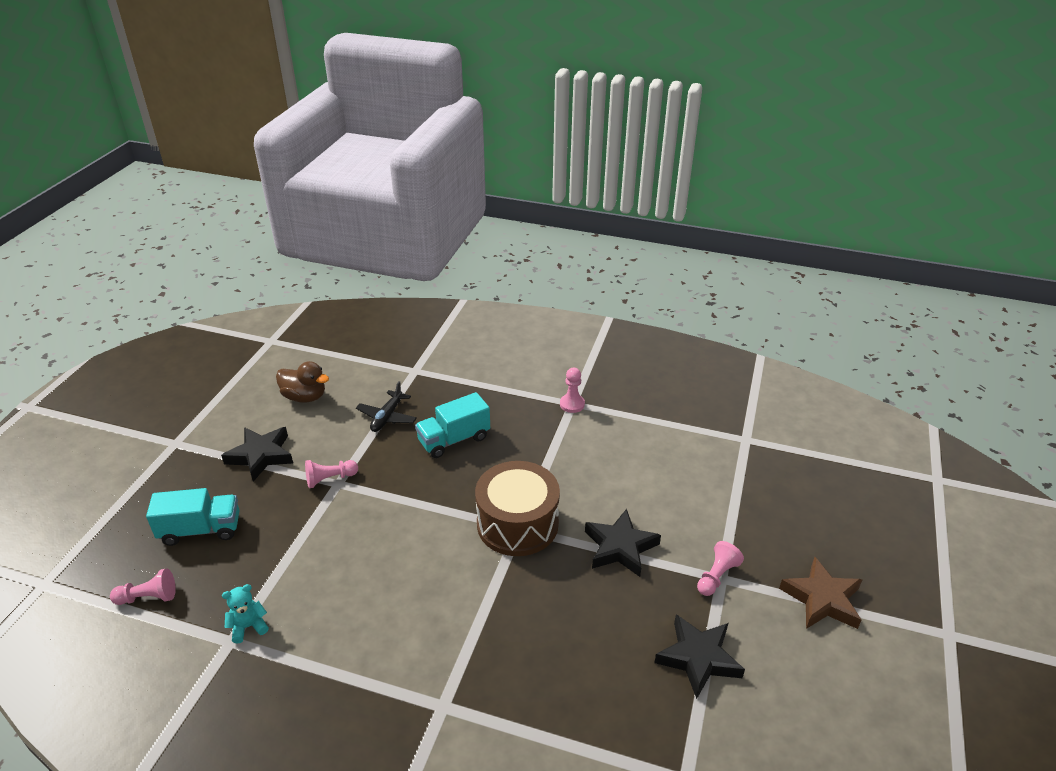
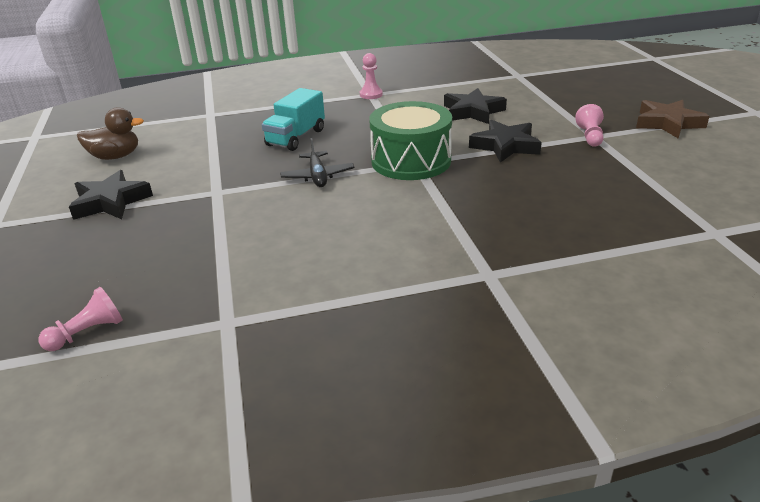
camera: 30 degrees left, 5 degrees down
turquoise truck [146,488,240,546] -> none
turquoise teddy bear [222,584,269,643] -> none
pink pawn [305,460,358,488] -> none
black plane [356,381,417,432] -> black plane moved to [280,138,355,187]
brown drum [475,461,560,556] -> green drum [369,101,452,180]
black star [654,614,745,699] -> black star moved to [444,88,507,124]

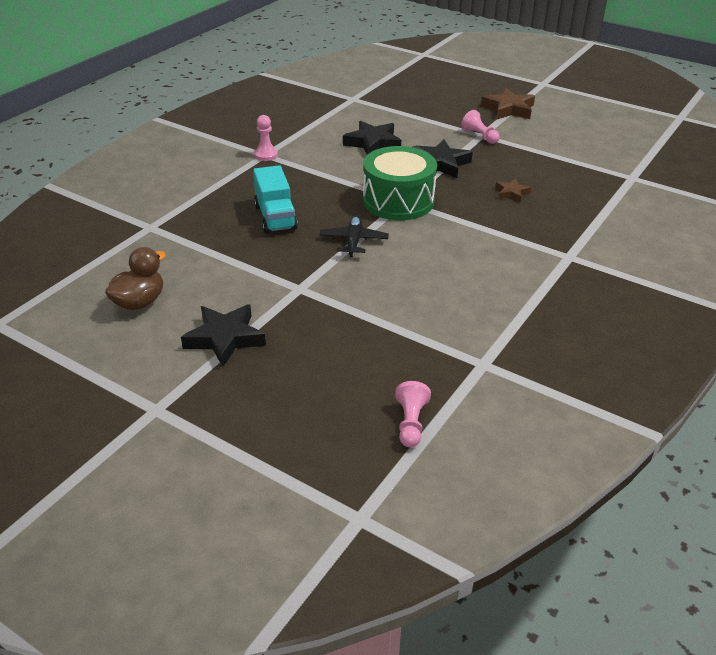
camera: 45 degrees left, 5 degrees up
black plane [280,138,355,187] -> black plane turned 120 degrees counterclockwise [319,215,389,257]
none -> brown star [495,178,531,202]

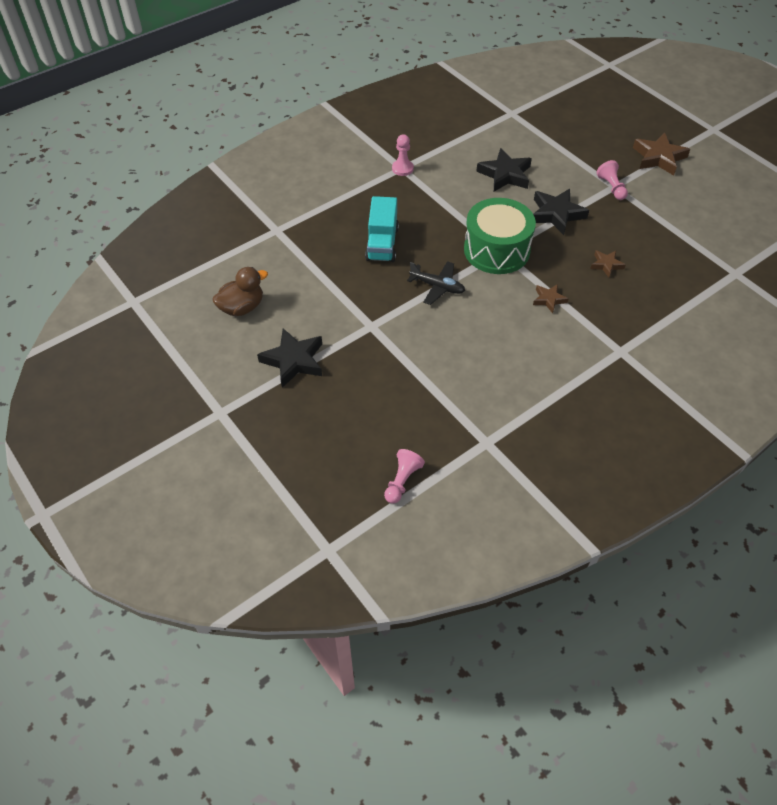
camera: 20 degrees right, 15 degrees up
black plane [319,215,389,257] -> black plane turned 90 degrees clockwise [407,261,465,305]
none -> brown star [533,284,569,313]

